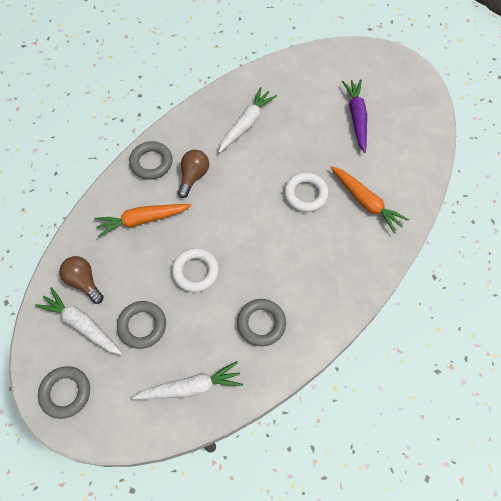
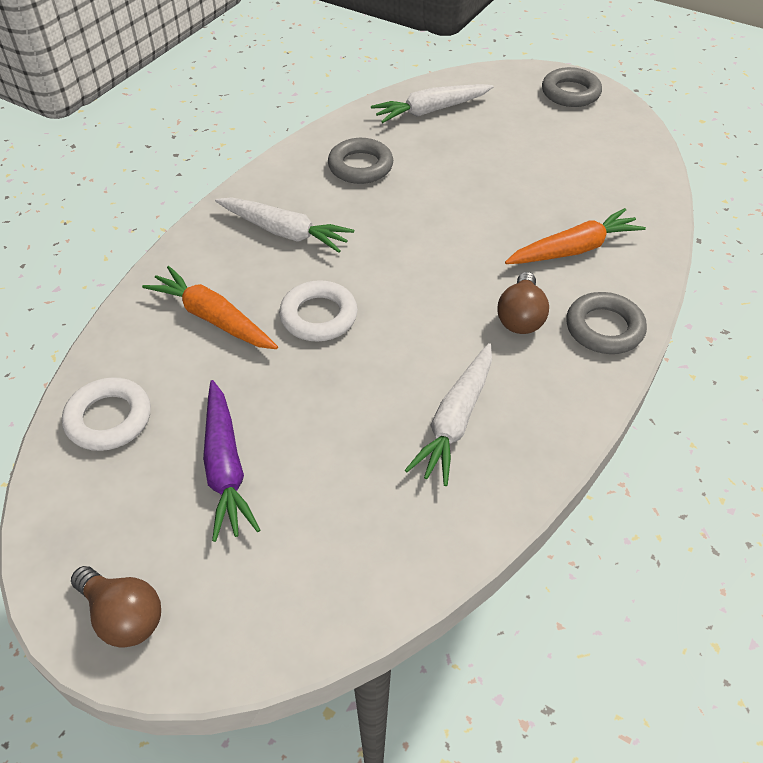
camera: 170 degrees right, 15 degrees down
white carrot [35,287,123,355] -> white carrot moved to [215,198,354,253]
brown light bulb [59,256,104,304] -> brown light bulb moved to [71,566,161,648]
grey ring [117,301,166,349] -> none
white ring [172,248,219,292] -> white ring moved to [62,377,151,451]

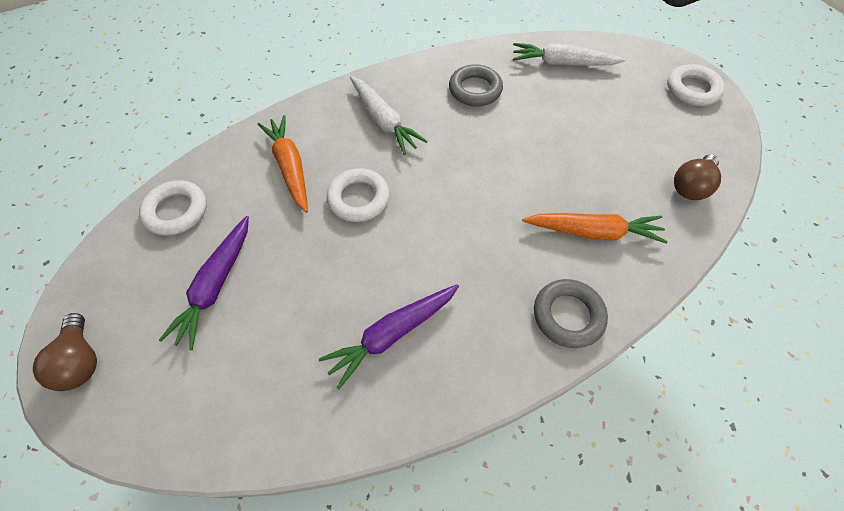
camera: 30 degrees right, 10 degrees up
white carrot [405,343,492,486] -> purple carrot [319,284,459,389]
brown light bulb [497,272,549,334] -> brown light bulb moved to [674,154,721,200]
grey ring [542,67,602,107] -> white ring [667,64,725,106]

